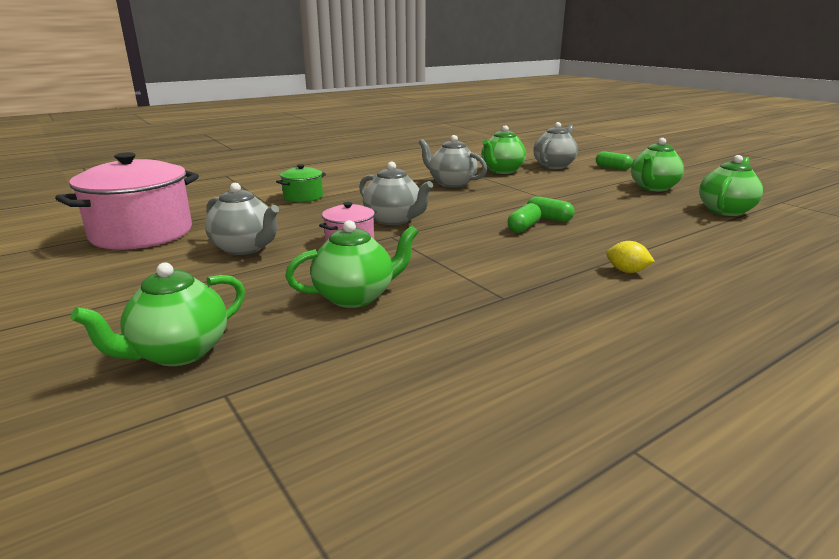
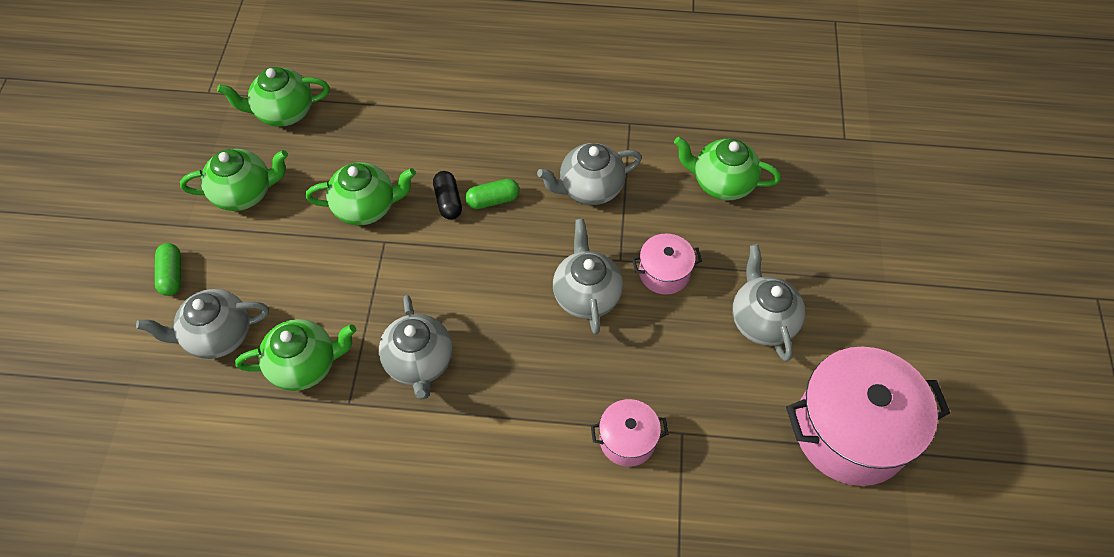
camera: 140 degrees left, 35 degrees up
green teapot [71,262,245,366] -> green teapot moved to [305,162,416,225]
green pot [276,164,326,202] -> pink pot [591,399,669,467]
green capsule [527,196,575,222] -> black capsule [433,171,462,220]
yellow lemon [606,241,655,273] -> none
none -> grey teapot [537,143,642,205]

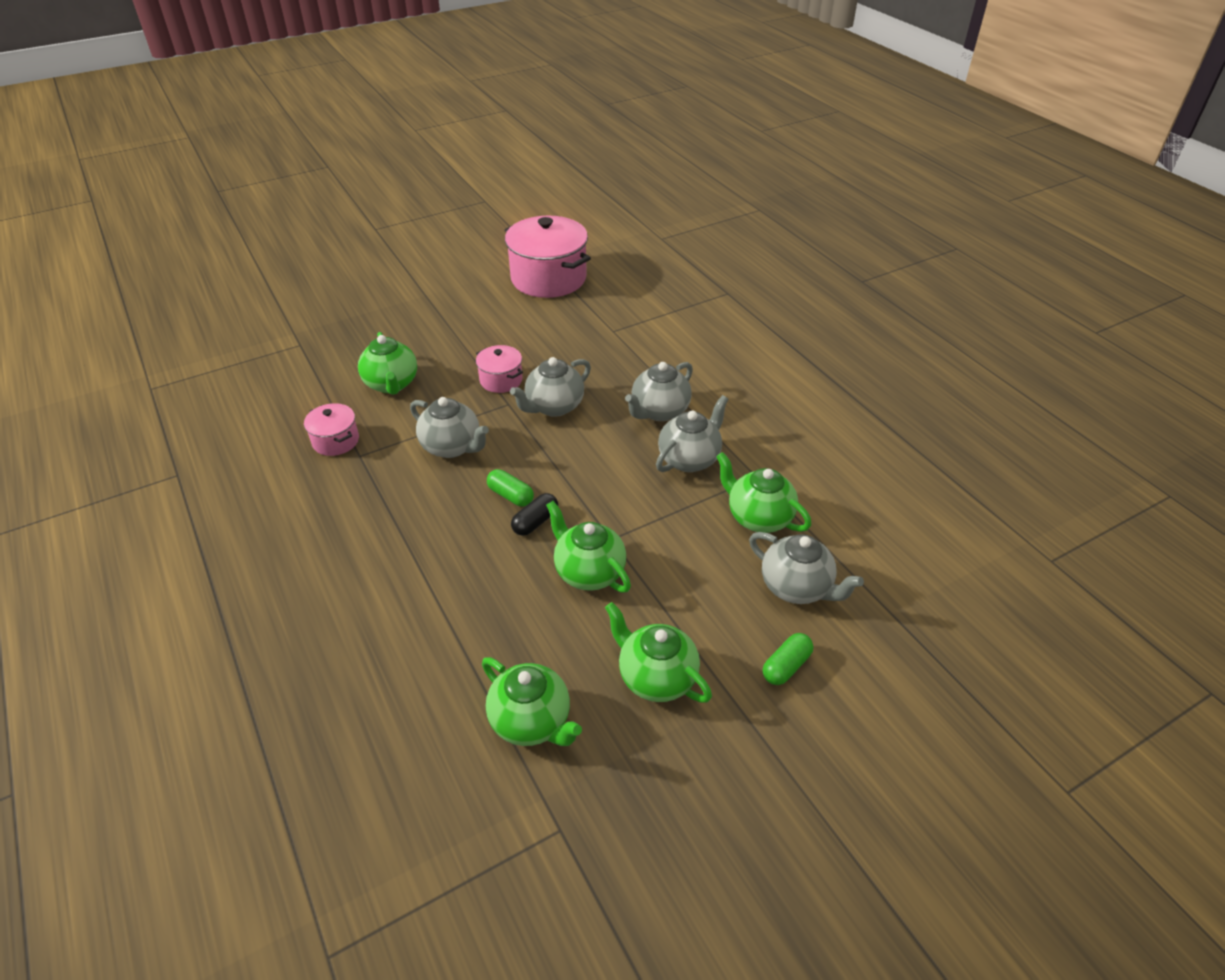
camera: 125 degrees left, 15 degrees down
pink pot [591,399,669,467] -> pink pot moved to [304,403,359,456]
grey teapot [732,244,805,362] -> grey teapot moved to [625,362,693,421]

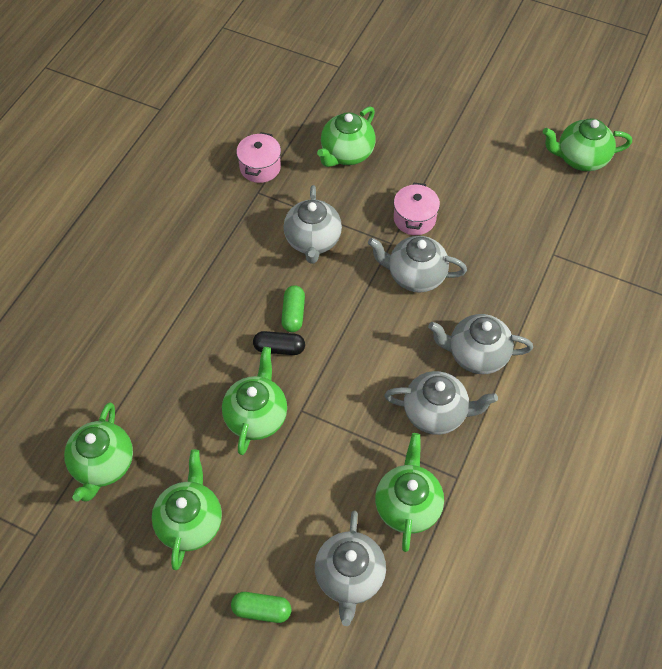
camera: 55 degrees right, 15 degrees up
pink pot [505,216,591,298] -> green teapot [543,118,632,171]

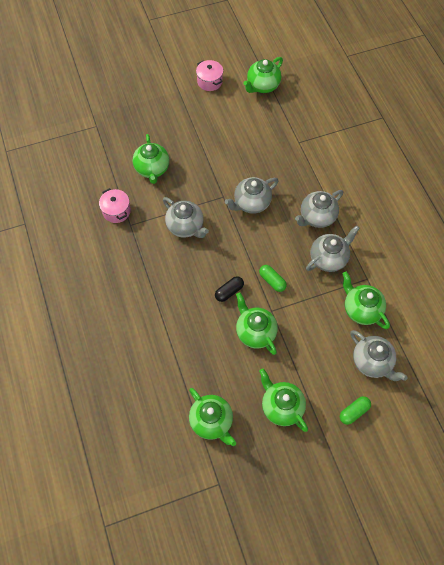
camera: 45 degrees left, 5 degrees up
green capsule [281,285,305,332] -> green capsule moved to [259,265,287,292]
pink pot [394,182,440,235] -> pink pot moved to [196,60,223,91]

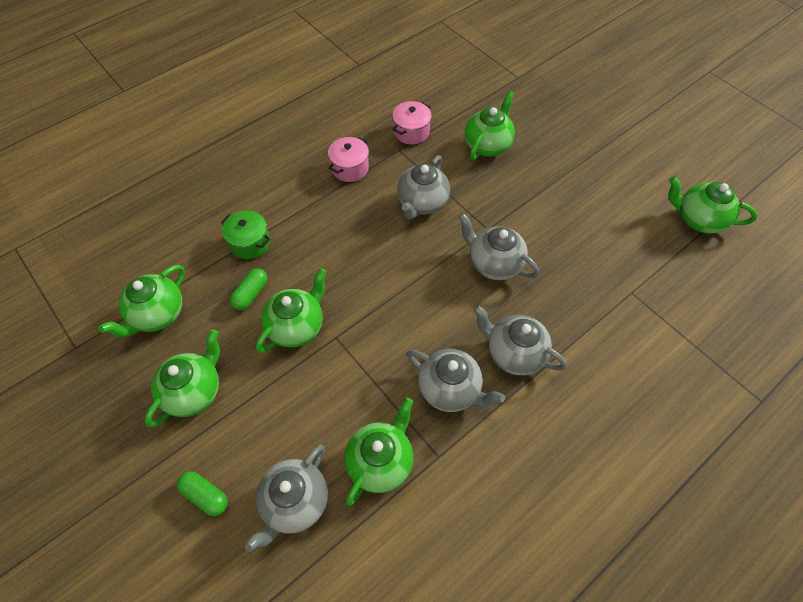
camera: 70 degrees right, 5 degrees down
green teapot [133,134,169,184] -> green teapot turned 150 degrees clockwise [465,90,515,160]
pink pot [196,60,223,91] -> pink pot moved to [328,137,369,182]
black capsule [215,276,244,302] -> none
green capsule [259,265,287,292] -> green capsule moved to [230,268,267,310]
none -> green pot [221,210,270,259]

